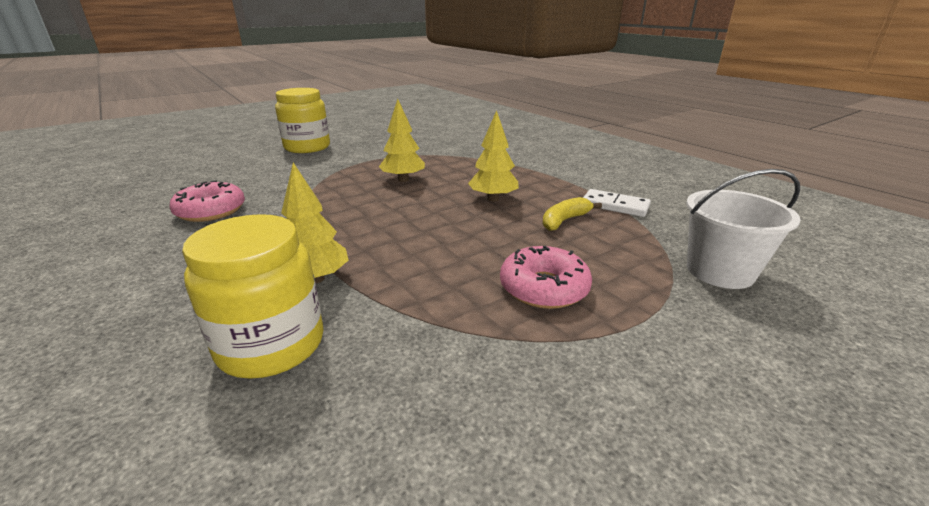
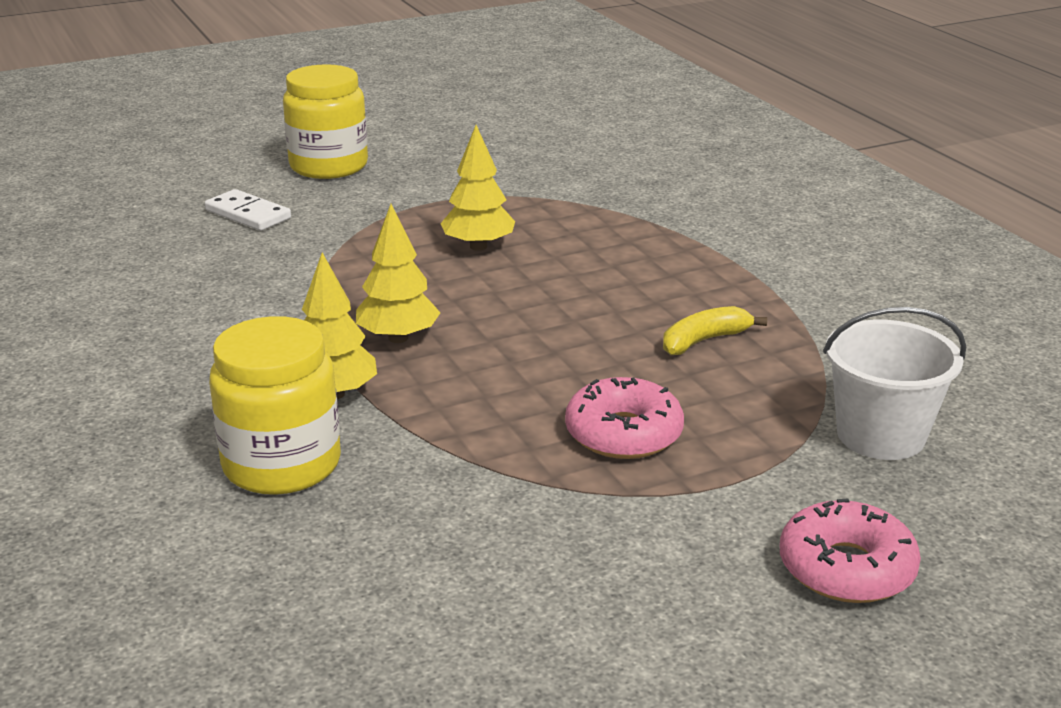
camera: 10 degrees right, 0 degrees up
pink donut [169,181,245,222] -> pink donut moved to [780,498,921,603]
yellow tree [468,110,519,201] -> yellow tree moved to [356,204,440,343]
white domino [583,189,651,217] -> white domino moved to [205,189,291,231]

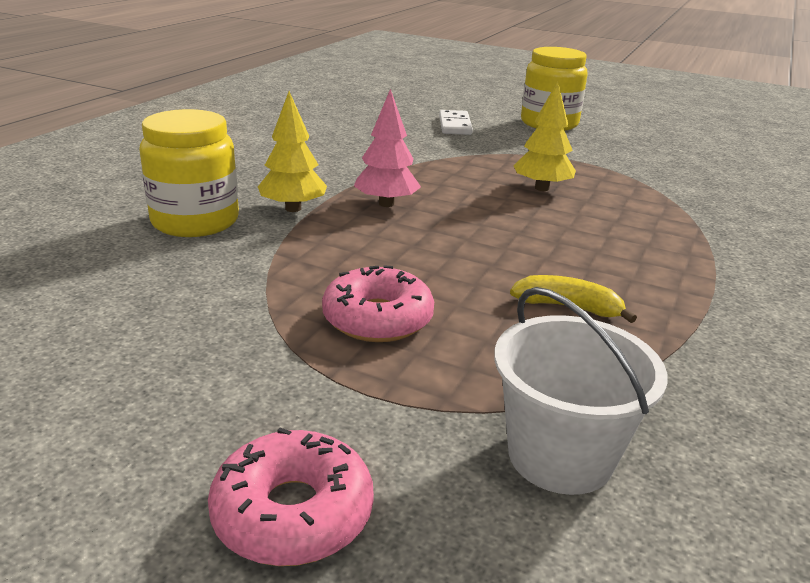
camera: 50 degrees right, 0 degrees up
yellow tree [356,204,440,343] -> pink tree [354,89,421,207]

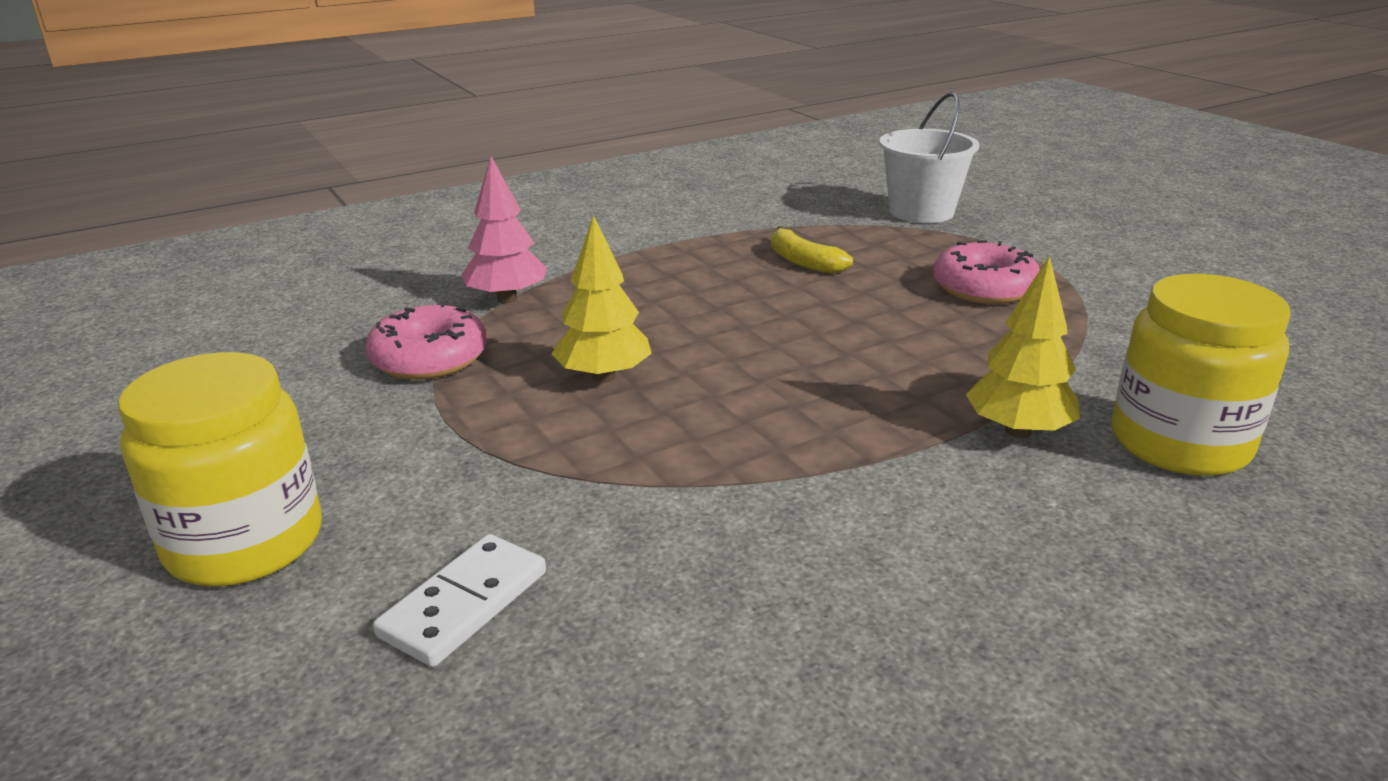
camera: 145 degrees left, 0 degrees up
pink donut [208,428,374,566] -> pink donut moved to [365,302,487,380]
pink tree [354,89,421,207] -> pink tree moved to [461,156,547,303]

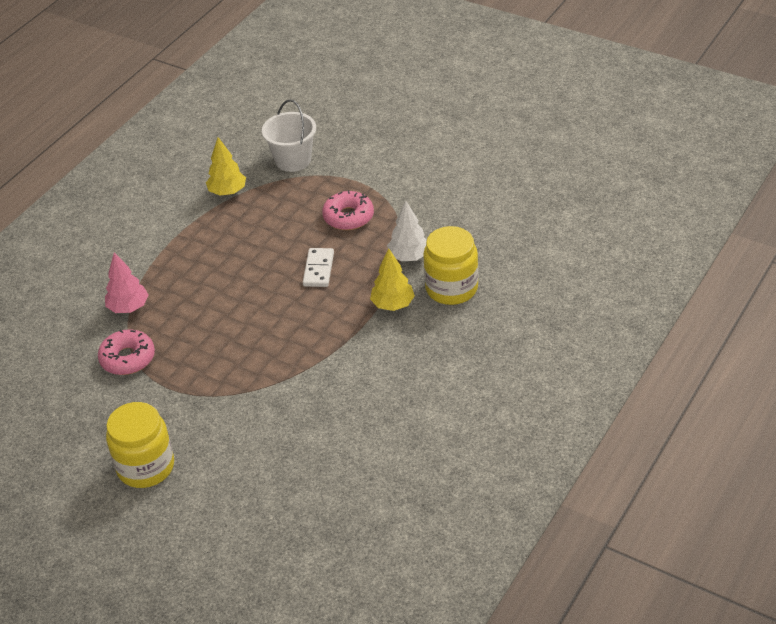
camera: 25 degrees left, 15 degrees up
white domino [373,534,546,667] -> white domino moved to [303,248,334,287]
yellow tree [551,215,652,383] -> yellow tree moved to [206,137,246,196]
yellow banana [771,226,853,274] -> none
none -> white tree [387,201,427,261]

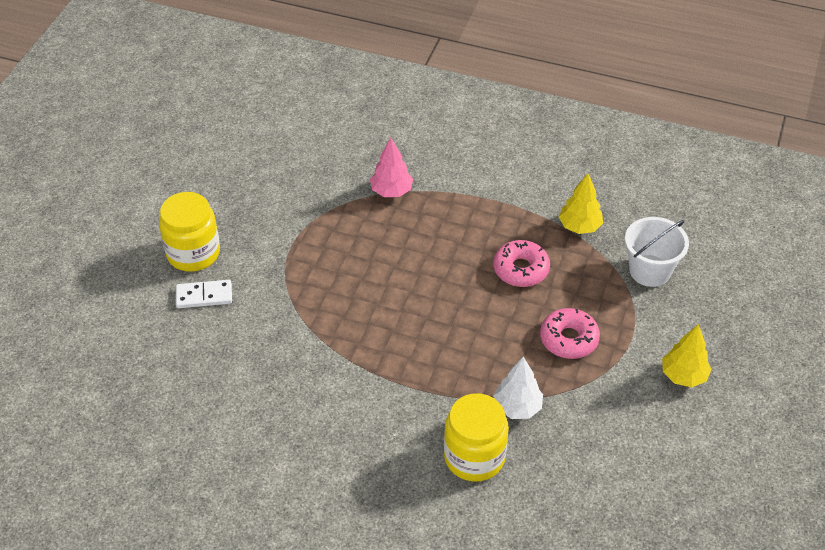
camera: 75 degrees right, 5 degrees up
pink donut [98,329,155,375] -> pink donut moved to [493,240,550,287]
white domino [303,248,334,287] -> white domino moved to [176,280,232,308]
yellow tree [370,248,415,311] -> yellow tree moved to [662,324,711,387]

